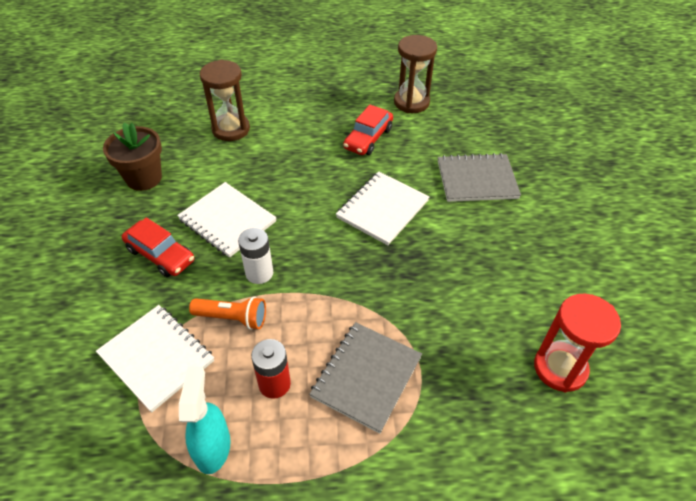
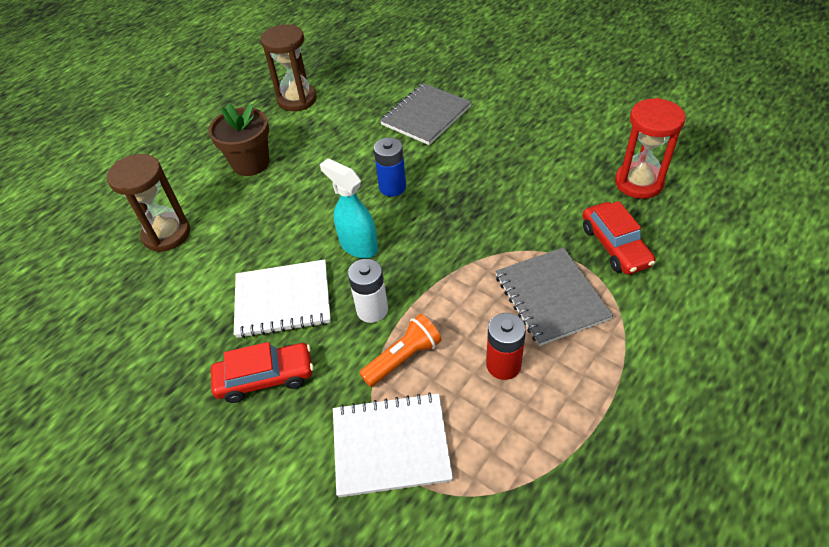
camera: 45 degrees left, 0 degrees up
brown flower pot [103,122,162,191] -> brown flower pot moved to [208,103,269,176]
turquoise spray bottle [179,366,231,474] -> turquoise spray bottle moved to [320,158,378,258]
white notebook [336,172,430,245] -> blue battery [374,137,406,197]
red car [343,105,393,155] -> red car moved to [582,201,655,275]

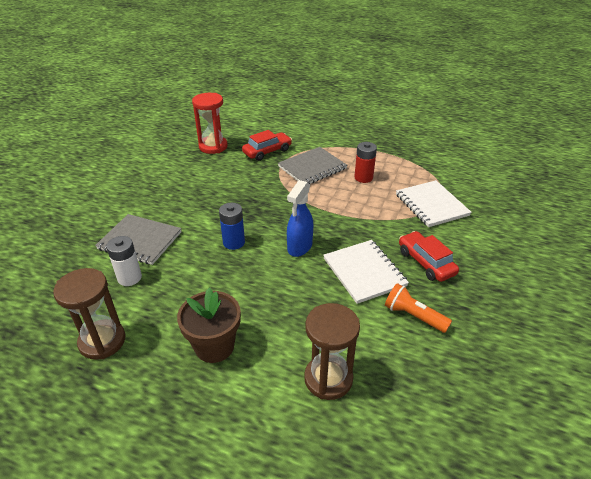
camera: 110 degrees left, 10 degrees down
turquoise spray bottle [320,158,378,258] -> blue spray bottle [287,180,313,257]
white battery [348,259,388,323] -> white battery moved to [106,236,142,286]
orange flashlight [359,314,441,387] -> orange flashlight moved to [385,283,452,333]

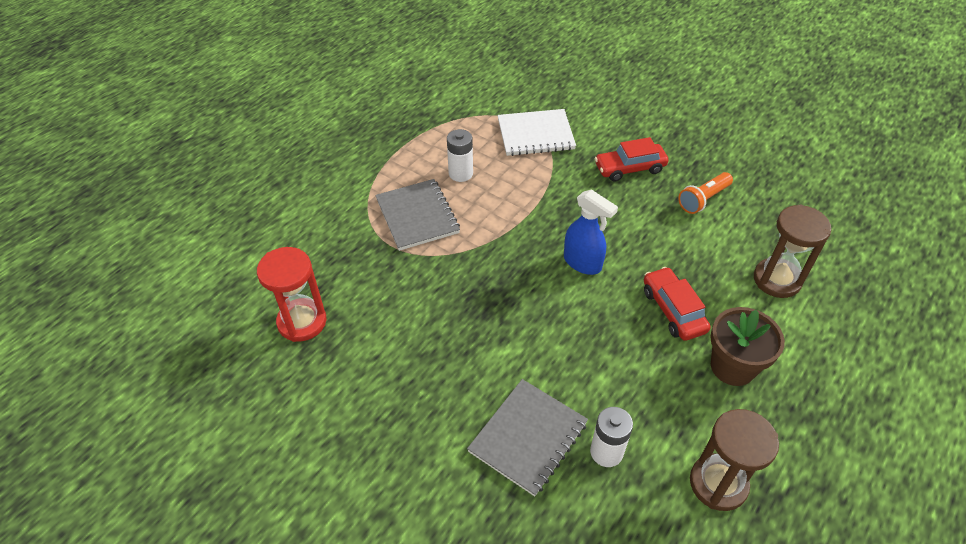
camera: 75 degrees left, 10 degrees up
blue battery [219,203,245,250] -> none
red car [242,130,292,161] -> red car moved to [644,267,710,341]
white notebook [323,240,409,304] -> none
red battery [354,142,377,183] -> white battery [447,129,473,182]

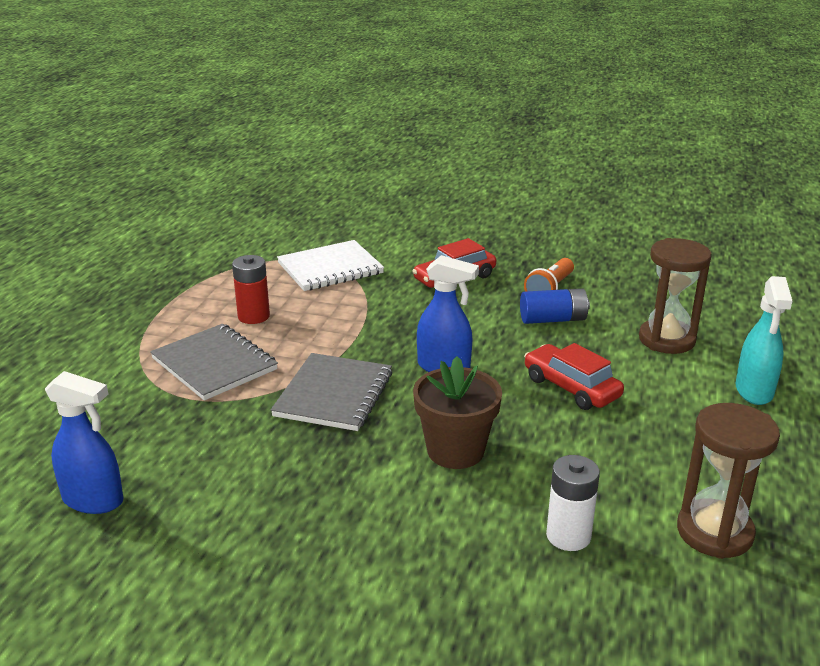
camera: 20 degrees left, 20 degrees down
red hourglass [257,247,326,342] -> blue spray bottle [45,371,124,514]
white battery [447,129,473,182] -> red battery [232,255,270,324]
grey notebook [467,379,588,496] -> grey notebook moved to [271,353,392,431]
brown flower pot [710,307,785,386] -> brown flower pot moved to [413,356,502,469]
none -> blue battery [520,288,590,324]
none -> turquoise spray bottle [736,276,792,405]

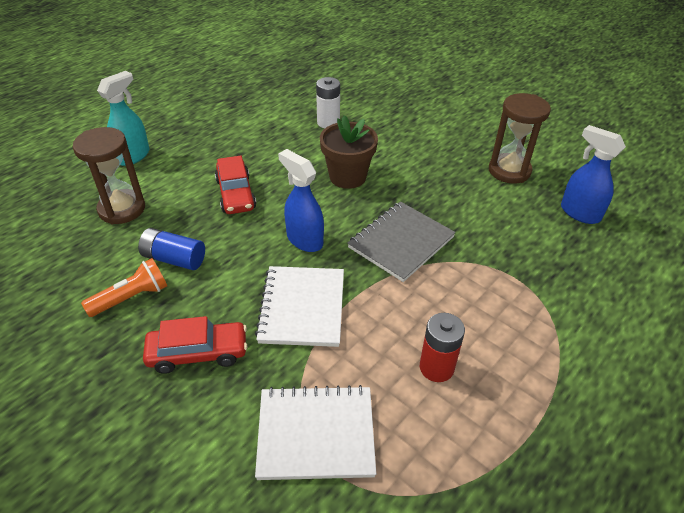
camera: 155 degrees left, 15 degrees up
grey notebook [150,324,278,401] -> none
brown hourglass [677,403,780,559] -> brown hourglass moved to [489,93,551,184]
none -> white notebook [255,266,344,347]

